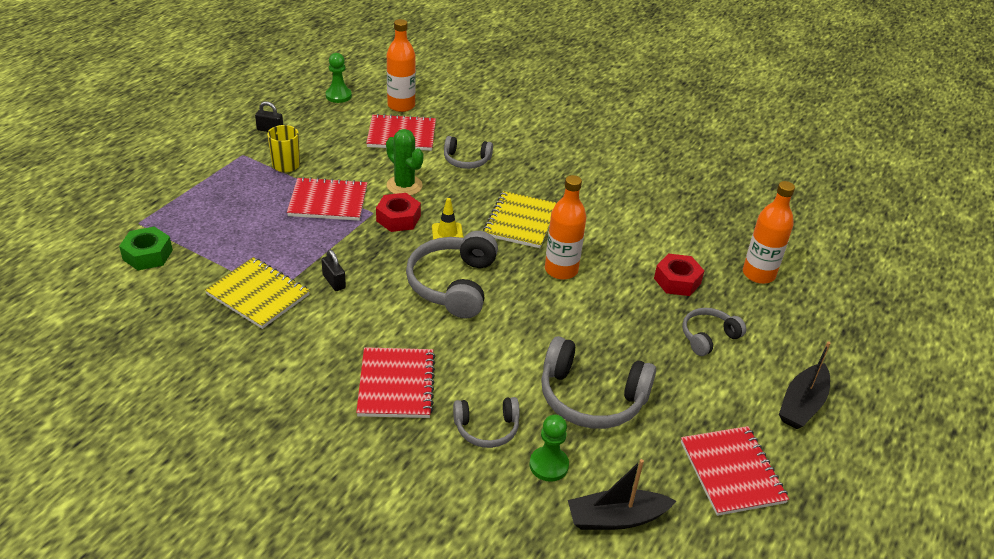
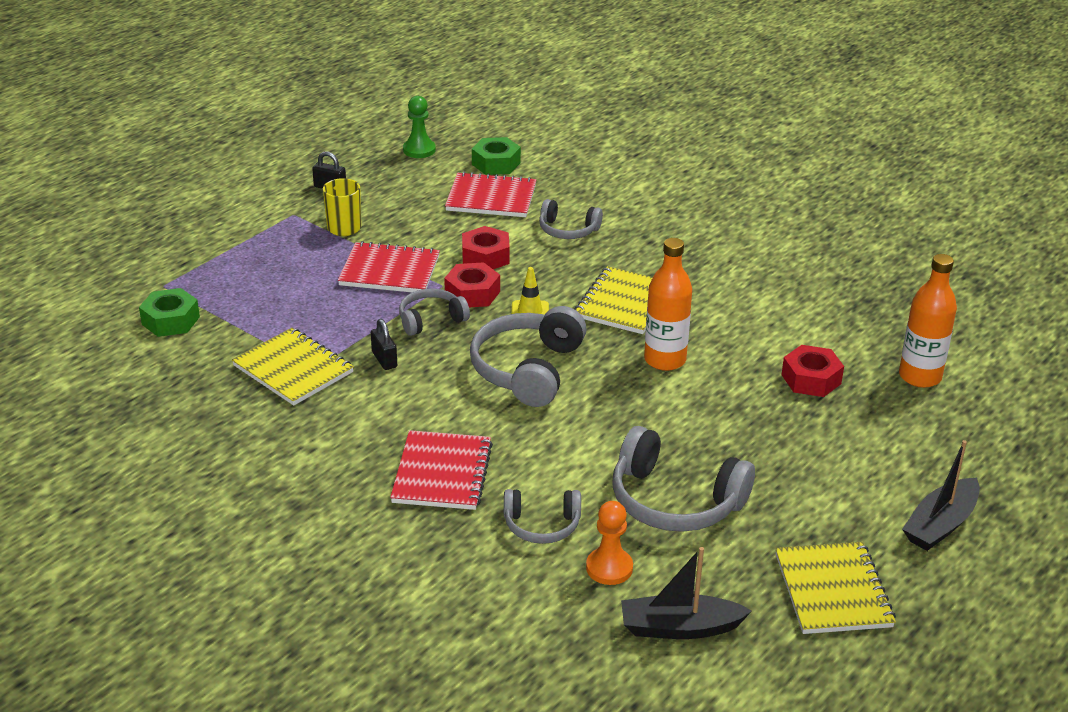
camera: 10 degrees right, 5 degrees down
green cactus [386,129,423,196] -> red nut [462,226,510,269]
orange bottle [387,19,416,112] -> green nut [472,137,521,175]
green pawn [530,415,569,482] -> orange pawn [586,501,633,585]
red notebook [681,426,789,516] -> yellow notebook [775,542,896,634]
grey headphones [682,308,746,356] -> grey headphones moved to [399,288,470,336]

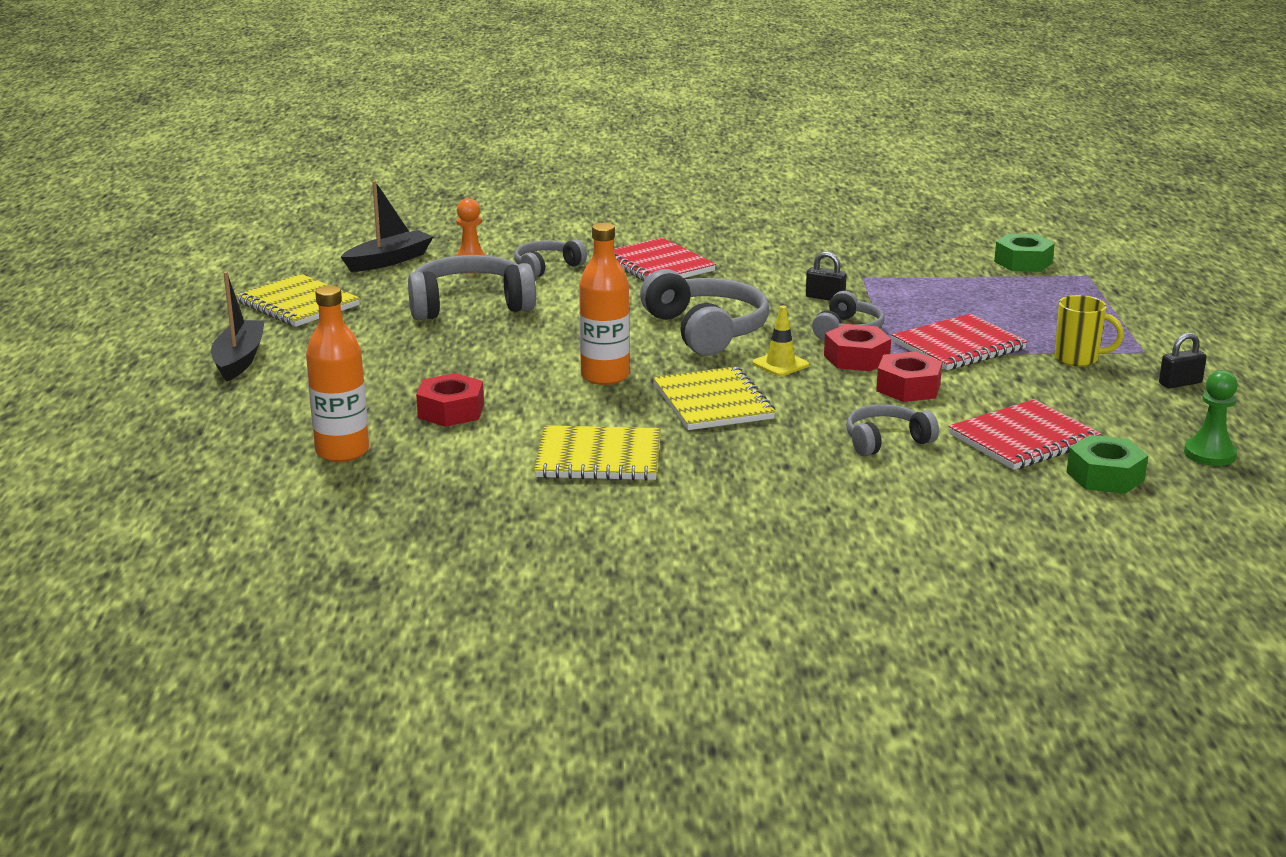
camera: 140 degrees right, 10 degrees down
yellow notebook [232,328,354,406] -> yellow notebook moved to [534,425,661,481]

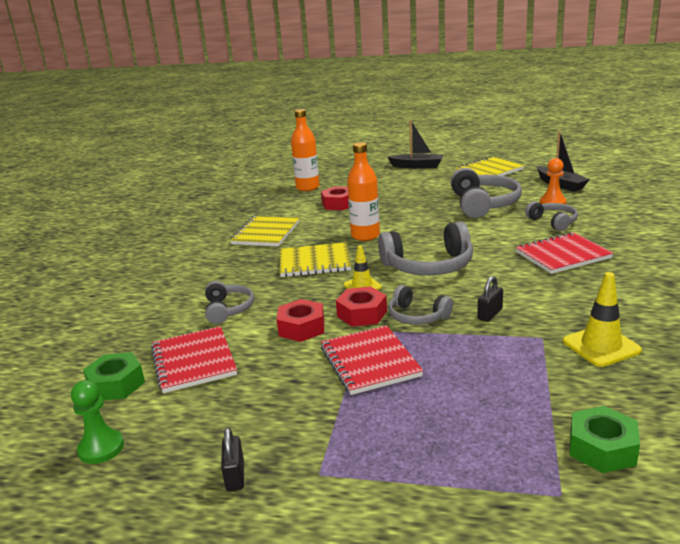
camera: 105 degrees right, 0 degrees up
yellow mug [1054,295,1124,366] -> none
none -> yellow traffic cone [563,272,642,367]

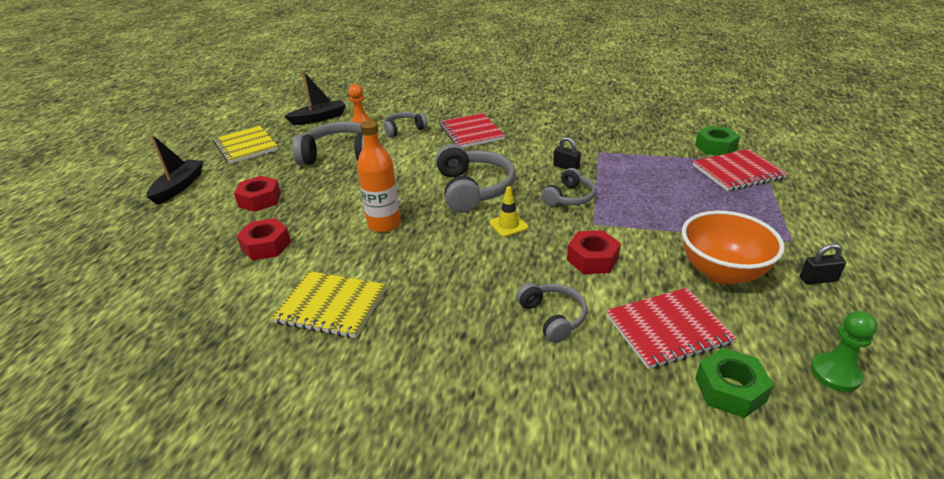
camera: 90 degrees left, 10 degrees up
grey headphones [205,281,254,324] -> grey headphones turned 75 degrees clockwise [516,283,587,343]
yellow notebook [280,242,351,277] -> none
orange bottle [291,109,319,191] -> none
red notebook [321,325,423,395] -> red notebook moved to [693,149,787,191]
red nut [336,286,387,327] -> red nut moved to [234,176,281,212]
yellow traffic cone [563,272,642,367] -> none
none -> orange bowl [682,211,785,285]

